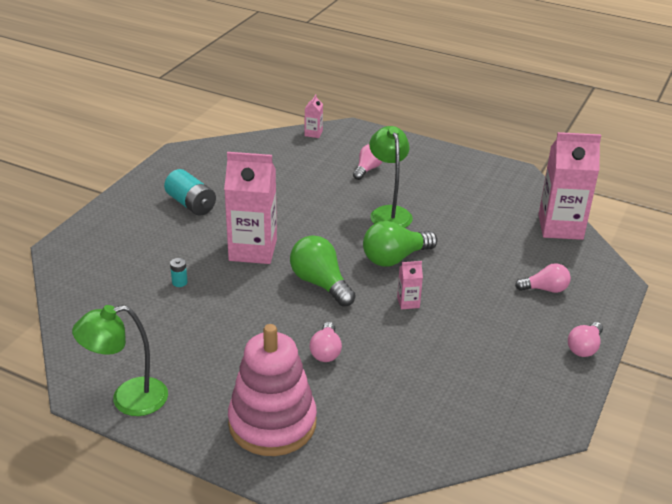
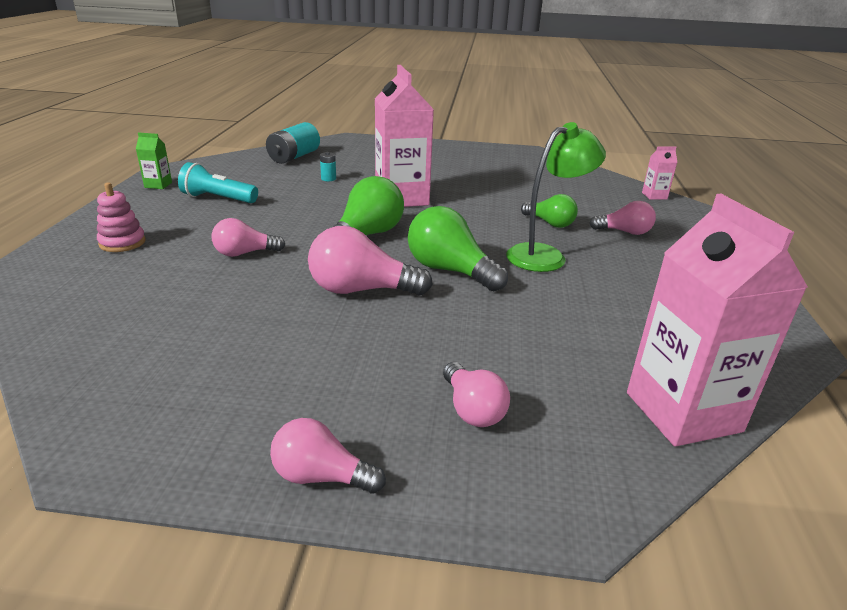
camera: 70 degrees right, 5 degrees down
green lamp [72,305,168,416] -> green carton [136,132,172,189]
turquoise battery [164,169,216,216] -> turquoise battery moved to [266,122,320,164]
pink stacking toy [228,324,317,456] -> pink stacking toy [97,183,146,252], size x0.46
pink carton [397,261,423,309] -> pink light bulb [308,226,433,295]
none -> turquoise flashlight [178,162,258,203]
none -> green light bulb [521,194,578,228]

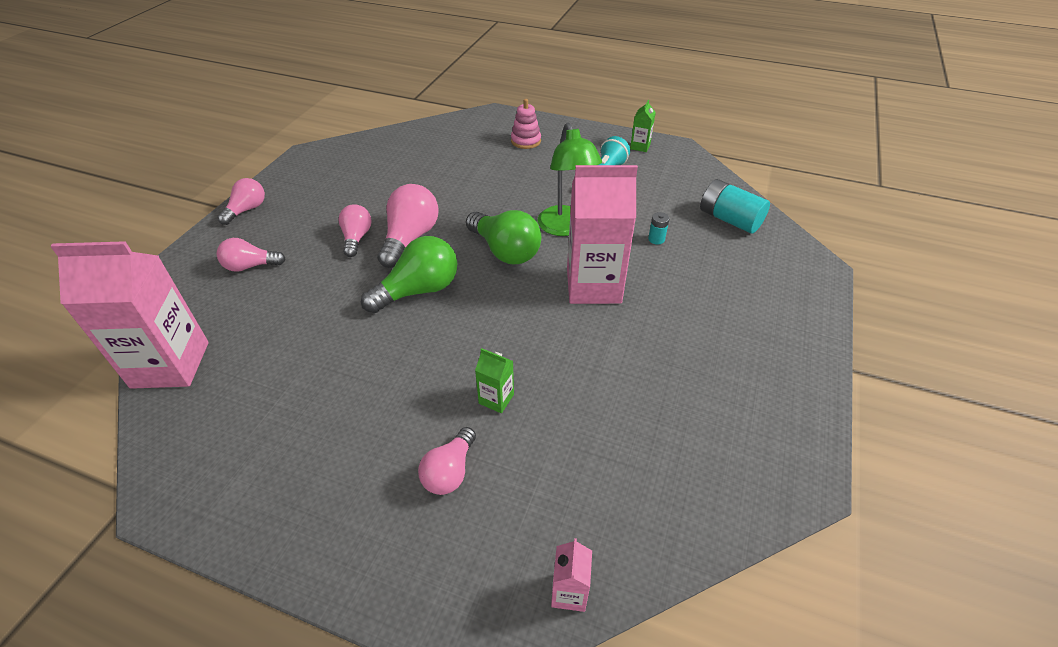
camera: 105 degrees right, 15 degrees up
pink light bulb [212,218,285,257] -> pink light bulb moved to [338,204,372,257]
green lamp [506,122,606,272] -> green lamp moved to [537,123,602,236]
green light bulb [521,194,578,228] -> green carton [475,348,514,413]

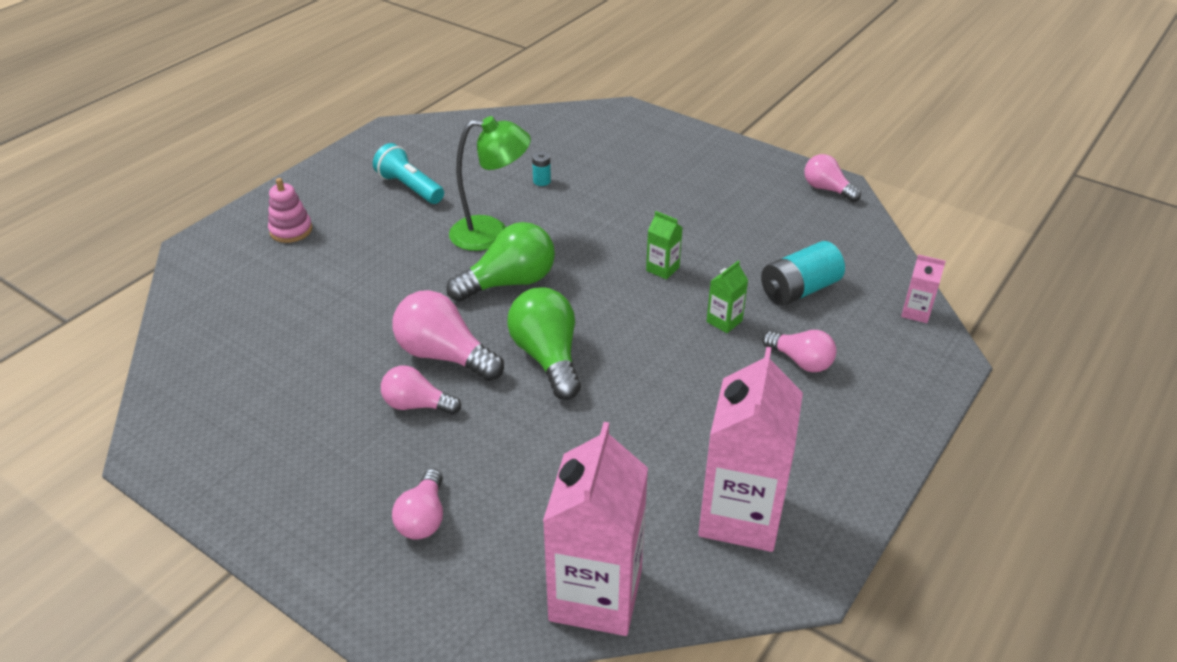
camera: 75 degrees left, 5 degrees down
pink light bulb [217,178,265,225] -> pink light bulb moved to [804,154,861,202]
pink carton [567,165,638,304] -> pink carton moved to [698,347,803,552]
green carton [630,100,656,152] -> green carton moved to [646,211,683,280]
turquoise battery [700,179,770,233] -> turquoise battery moved to [761,241,845,306]

